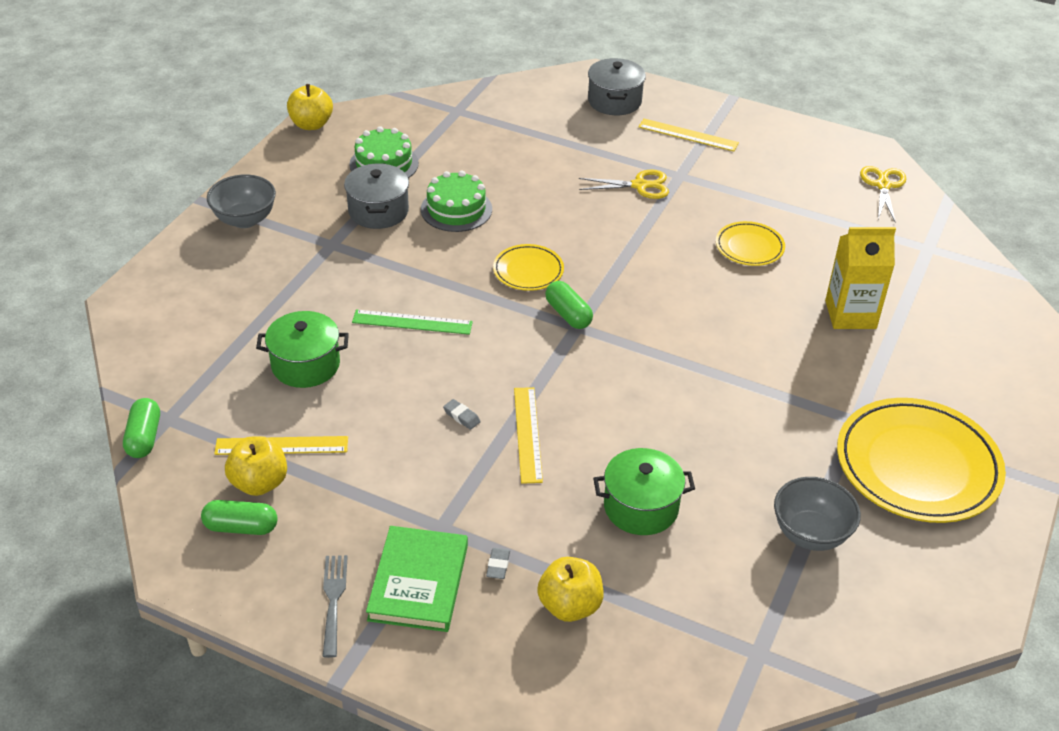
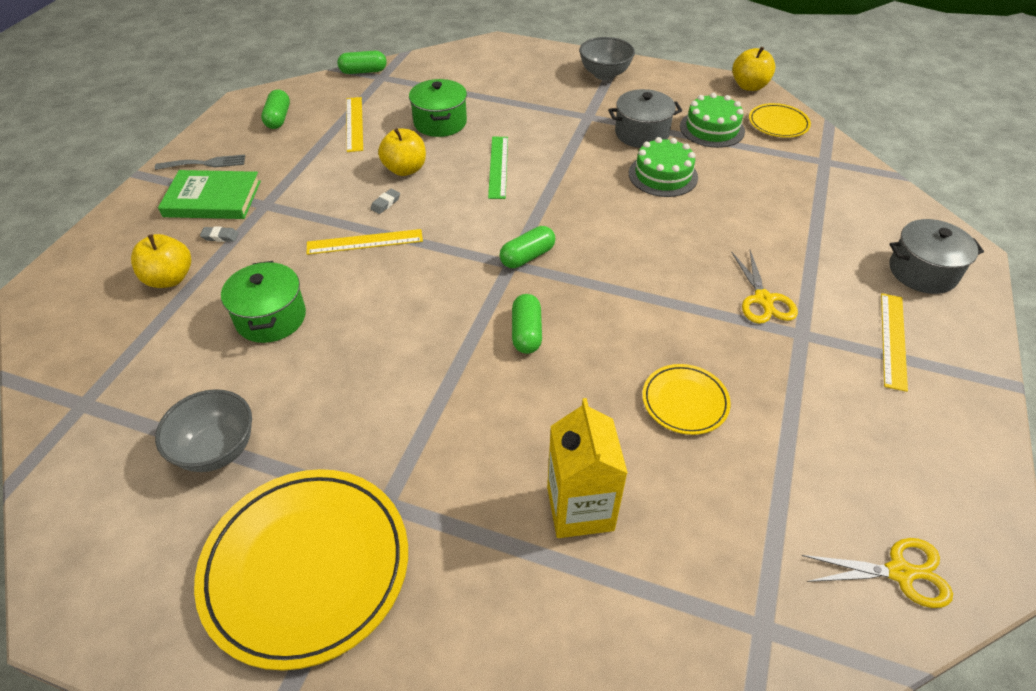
camera: 85 degrees right, 5 degrees up
yellow apple [225,436,287,496] -> yellow apple moved to [378,128,426,176]
yellow plate [493,244,564,291] -> yellow plate moved to [749,103,811,138]
none -> green capsule [512,294,542,354]

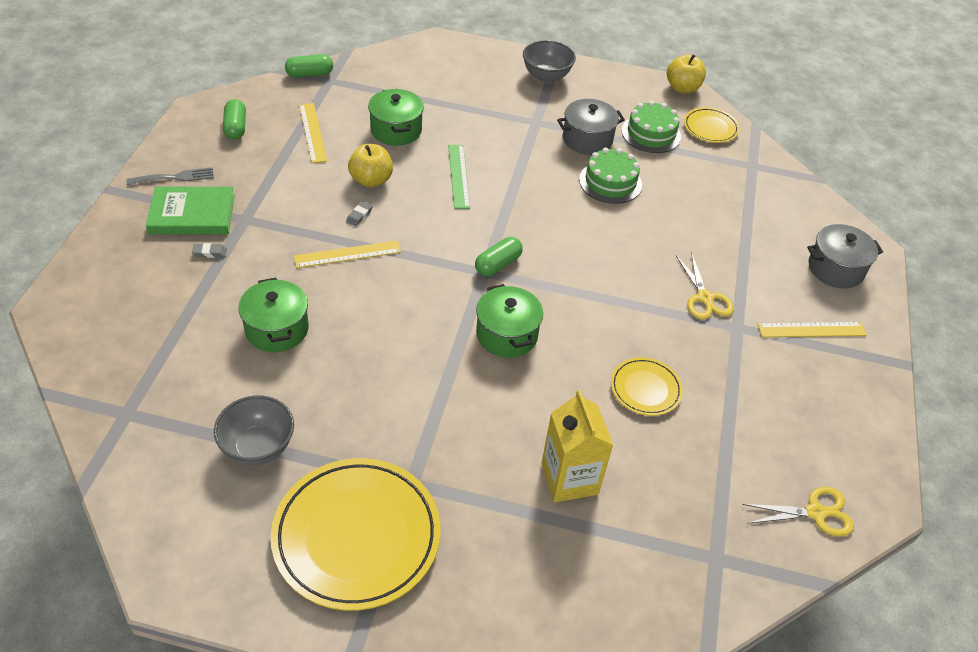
camera: 10 degrees left, 0 degrees up
yellow apple [131,234,191,288] -> none
green capsule [512,294,542,354] -> green pot [476,284,543,358]
yellow ruler [881,293,908,392] -> yellow ruler turned 75 degrees clockwise [758,322,867,337]

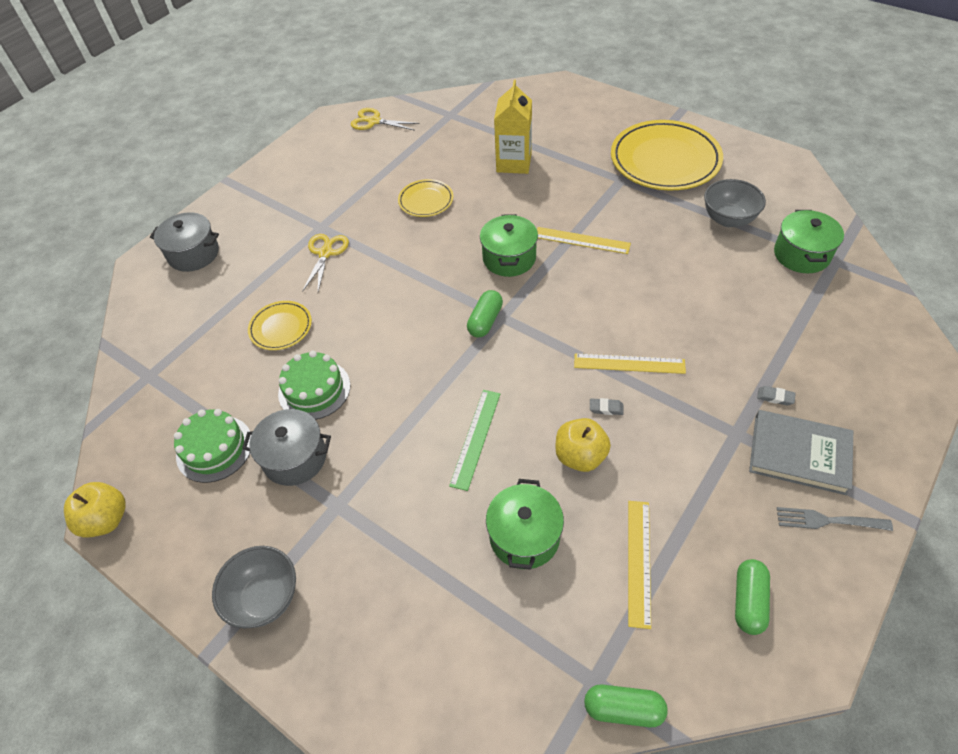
camera: 150 degrees left, 5 degrees up
green book [146,186,235,234] -> grey book [749,410,853,495]
green pot [238,278,309,352] -> green pot moved to [774,210,844,273]
grey eraser [346,201,373,226] -> grey eraser turned 45 degrees clockwise [590,398,624,415]
green capsule [475,237,523,276] -> green capsule turned 45 degrees counterclockwise [467,290,503,338]
yellow plate [684,107,740,143] -> yellow plate moved to [248,301,312,350]
yellow ruler [758,322,867,337] -> yellow ruler moved to [537,227,631,254]

